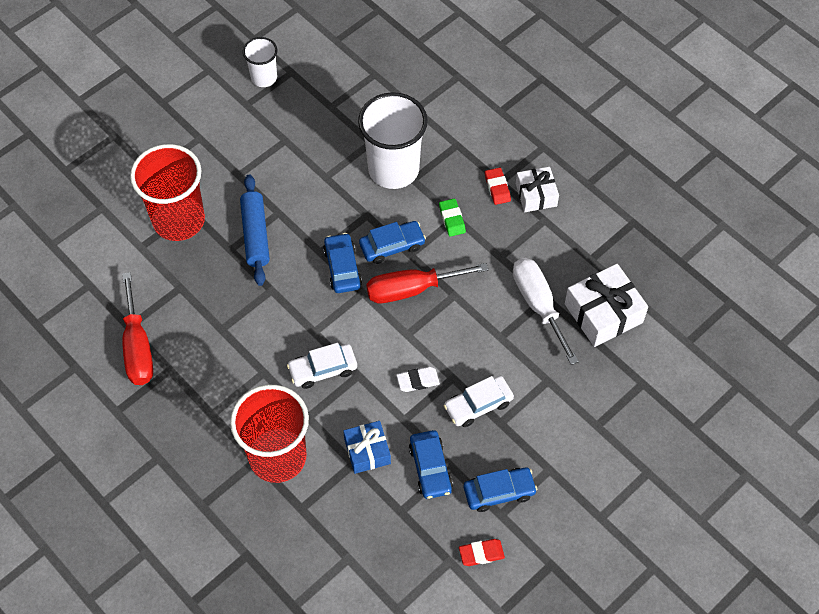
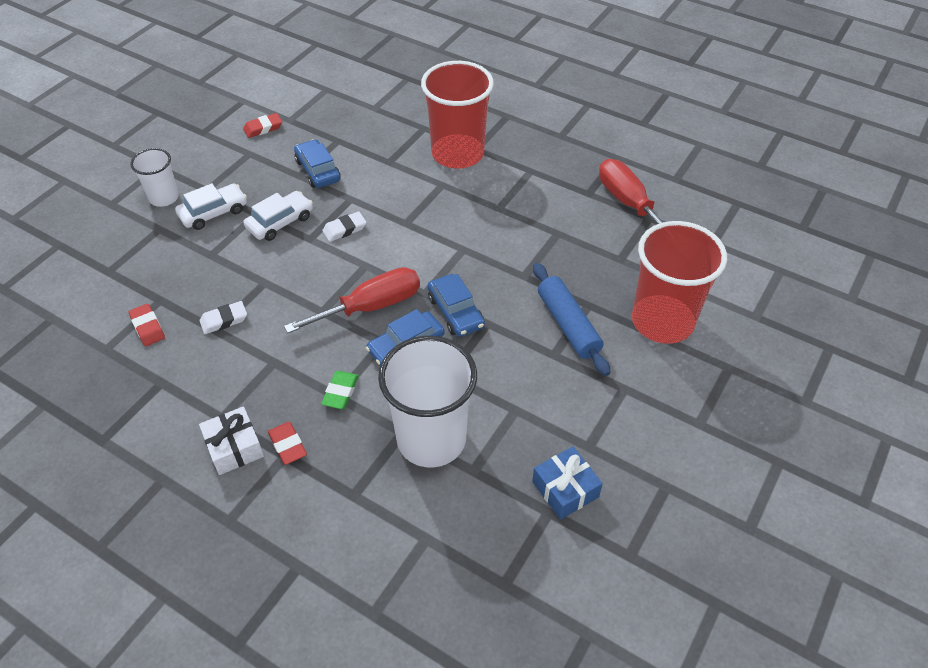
camera: 165 degrees right, 10 degrees down
white cup [243,37,277,87] -> white cup moved to [130,148,179,207]
white car [287,343,357,389] -> white car moved to [175,183,247,230]
blue gift [343,421,391,474] -> blue gift moved to [532,446,603,520]
green eraser [439,199,466,237] -> green eraser turned 45 degrees clockwise [321,371,359,409]
blue car [464,467,537,512] -> none
white screwdriver [513,258,579,365] -> white eraser [200,301,247,334]
white gift [565,264,648,347] -> red eraser [128,303,165,346]

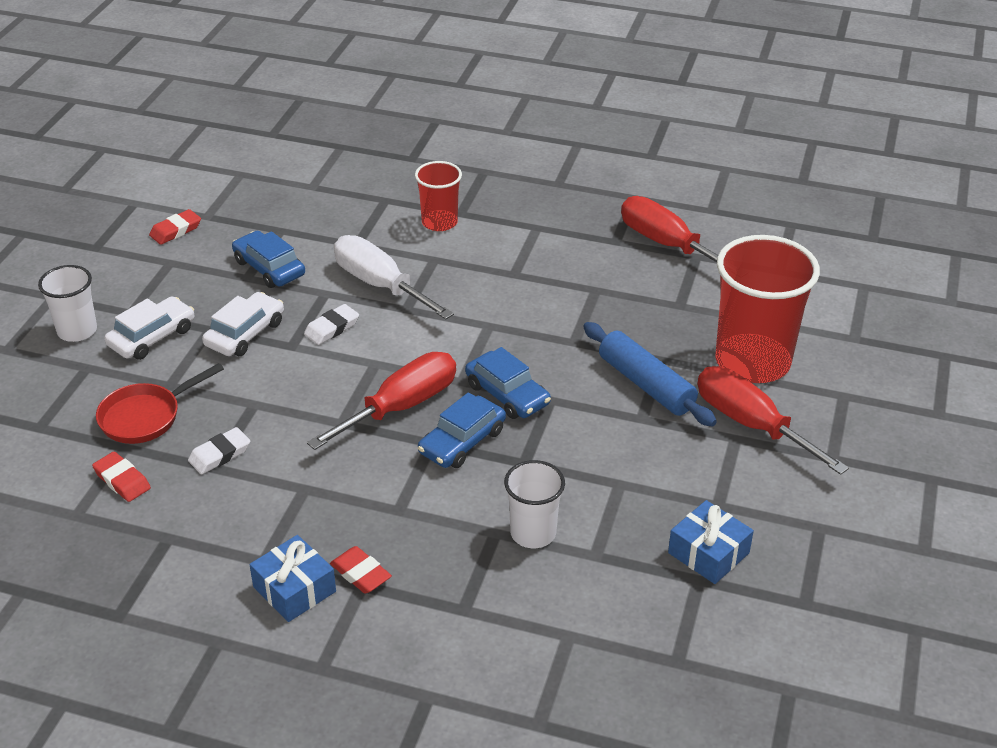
camera: 15 degrees left, 10 degrees down
white gift [199,406,264,475] -> blue gift [249,535,336,622]
green eraser [321,371,359,409] -> none
white cup [378,336,477,468] -> white cup [504,460,565,548], size x0.54
red cup [421,61,494,168] -> red cup [415,161,462,231], size x0.54
none -> red pan [96,363,224,444]
none -> white screwdriver [334,235,454,319]
none -> red screwdriver [697,366,849,475]

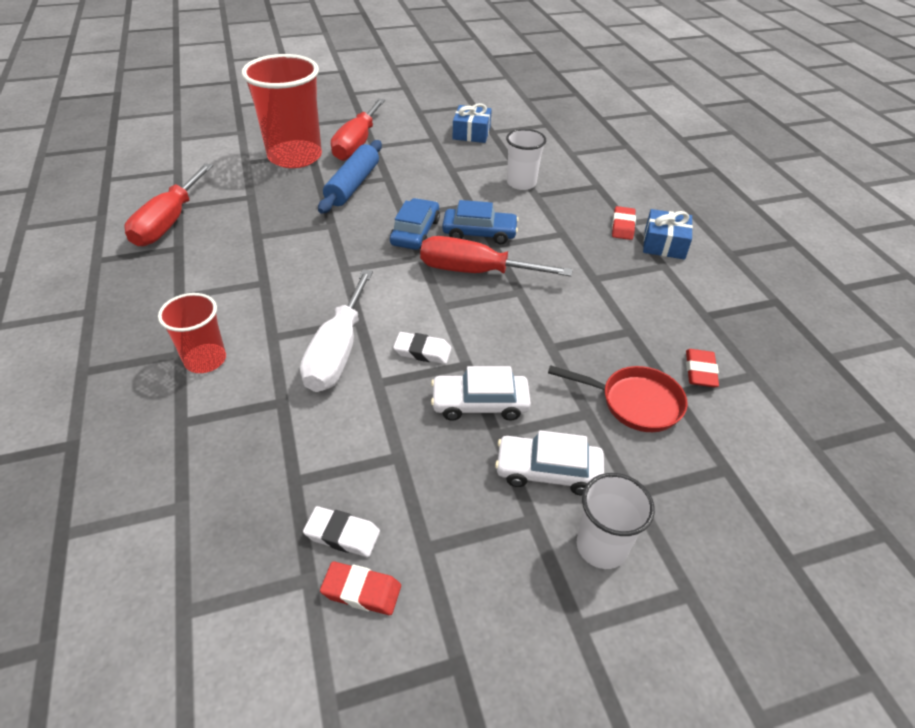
camera: 125 degrees left, 5 degrees up
white eraser [188,427,250,474] -> white eraser moved to [303,506,380,557]
blue car [232,231,305,288] -> none

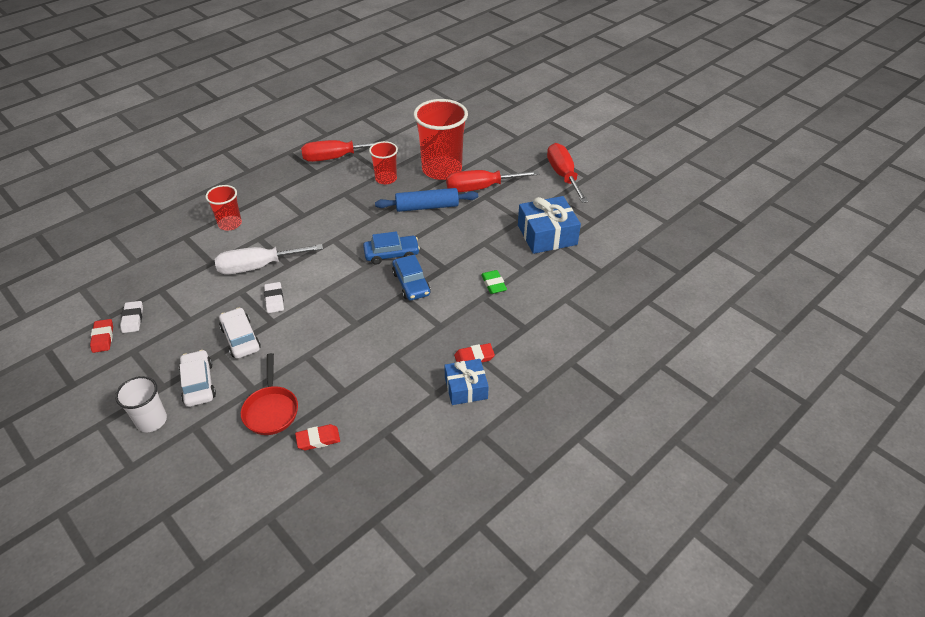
camera: 65 degrees right, 0 degrees up
red screwdriver [420,236,573,276] -> red screwdriver moved to [547,143,588,203]
blue gift [453,103,492,143] -> blue gift [518,196,581,254], size x1.57
white cup [506,129,546,190] -> green eraser [481,270,507,294]
none -> red cup [369,141,398,184]

